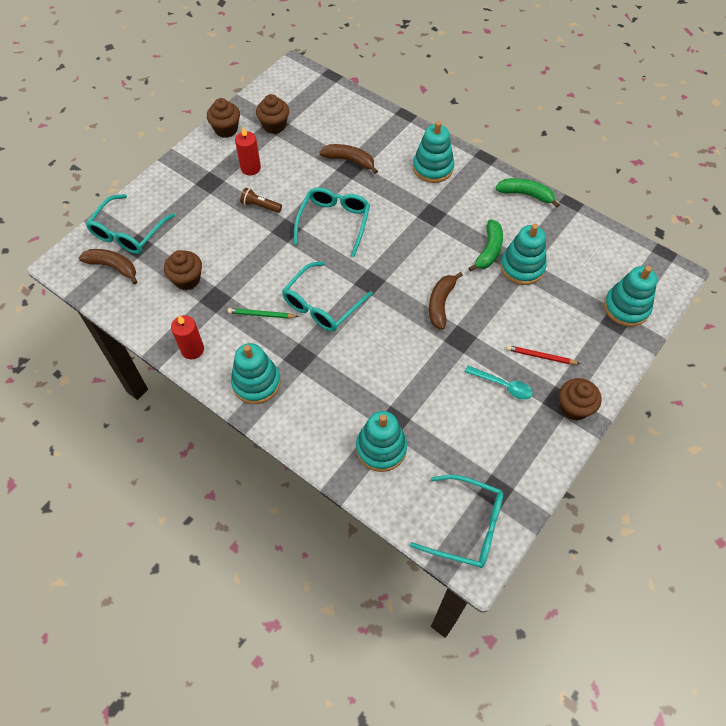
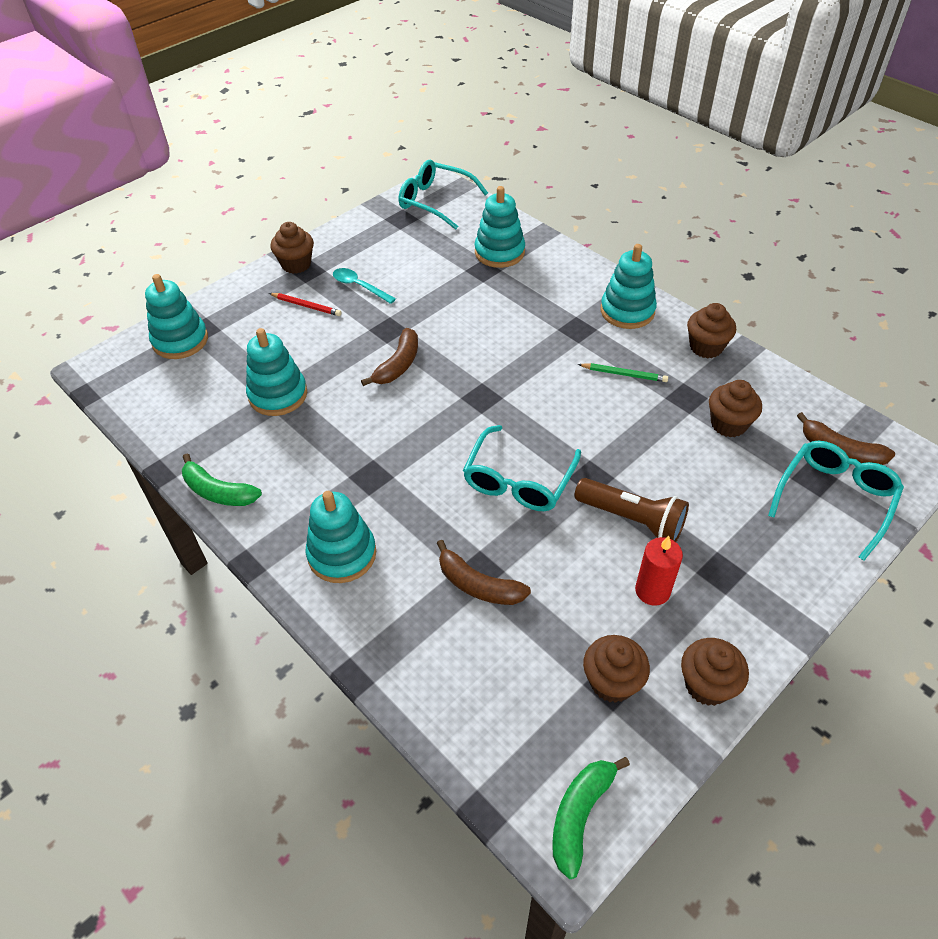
camera: 170 degrees left, 10 degrees down
red candle [171,315,204,359] -> brown cupcake [687,303,736,358]
brown flashlight [240,188,282,213] -> brown flashlight [574,478,689,542], size x1.69
turquoise glasses [282,261,373,332] -> none
green banana [469,219,503,272] -> green banana moved to [552,757,630,879]

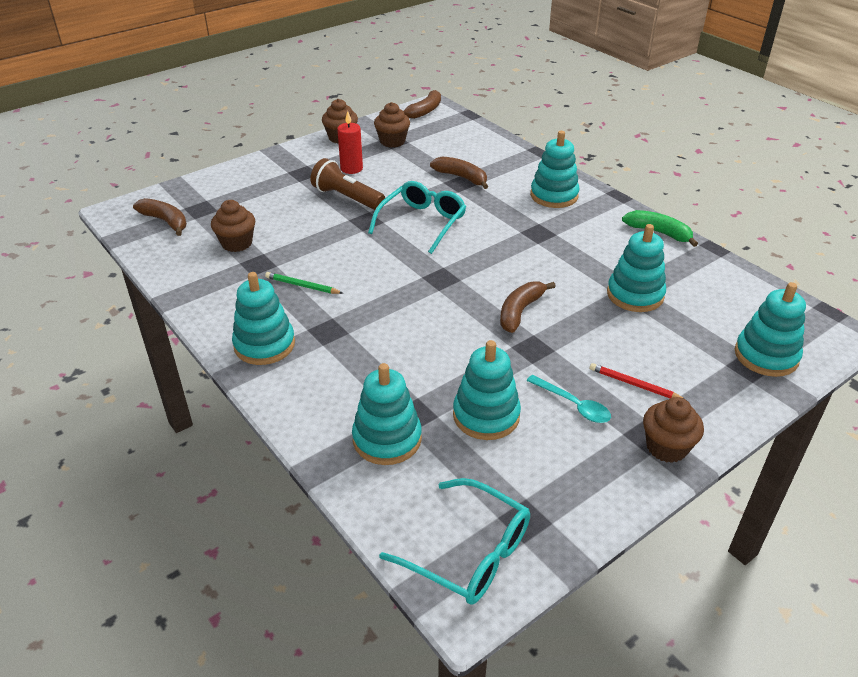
camera: 175 degrees left, 10 degrees down
green banana [552,757,630,879] -> brown banana [403,90,441,119]
brown cupcake [687,303,736,358] -> none
turquoise glasses [768,441,904,561] -> none
none -> turquoise stacking toy [453,340,521,440]

